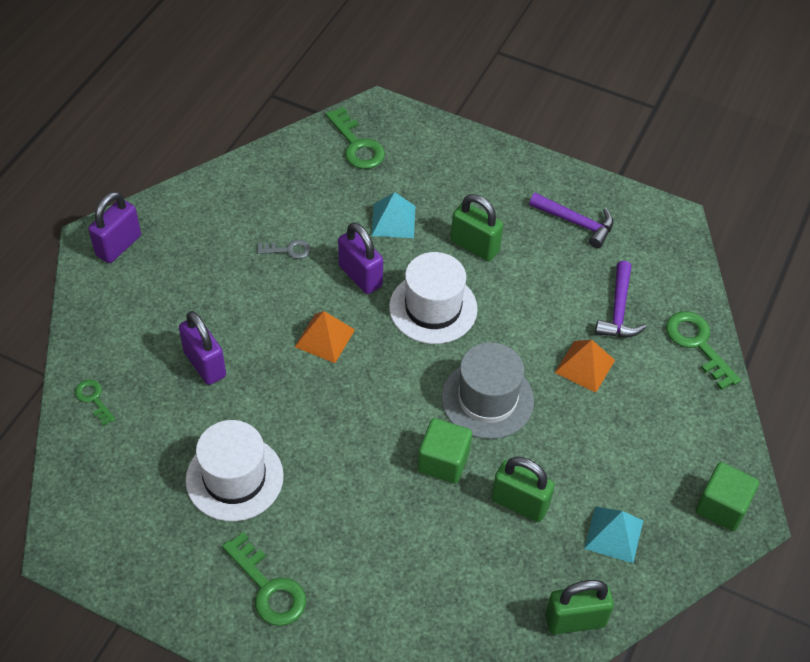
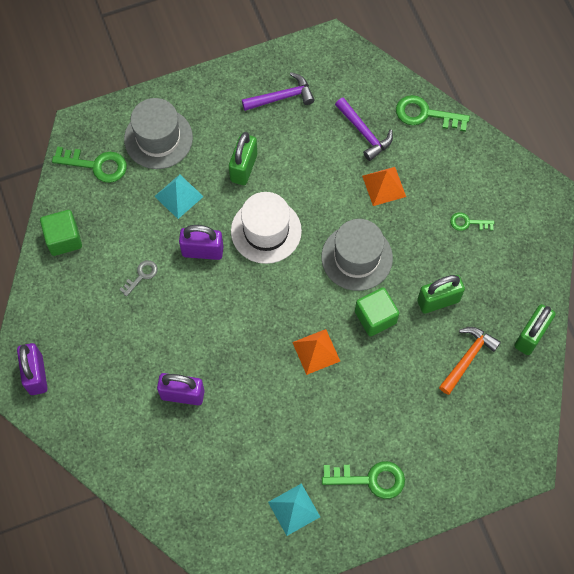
camera: 45 degrees left, 15 degrees up
green key [75,380,115,426] -> green key moved to [450,212,494,231]
white hat [186,420,284,521] -> none
orange pyramid [295,311,355,363] -> orange pyramid moved to [292,329,340,375]
green padlock [451,194,503,261] -> green padlock turned 60 degrees counterclockwise [229,132,257,185]
turquoise pyramid [584,506,643,563] -> turquoise pyramid moved to [268,483,320,536]
green cube [695,462,759,531] -> green cube moved to [40,210,82,256]
none -> grey hat [124,98,193,169]
none -> orange hammer [439,327,501,395]

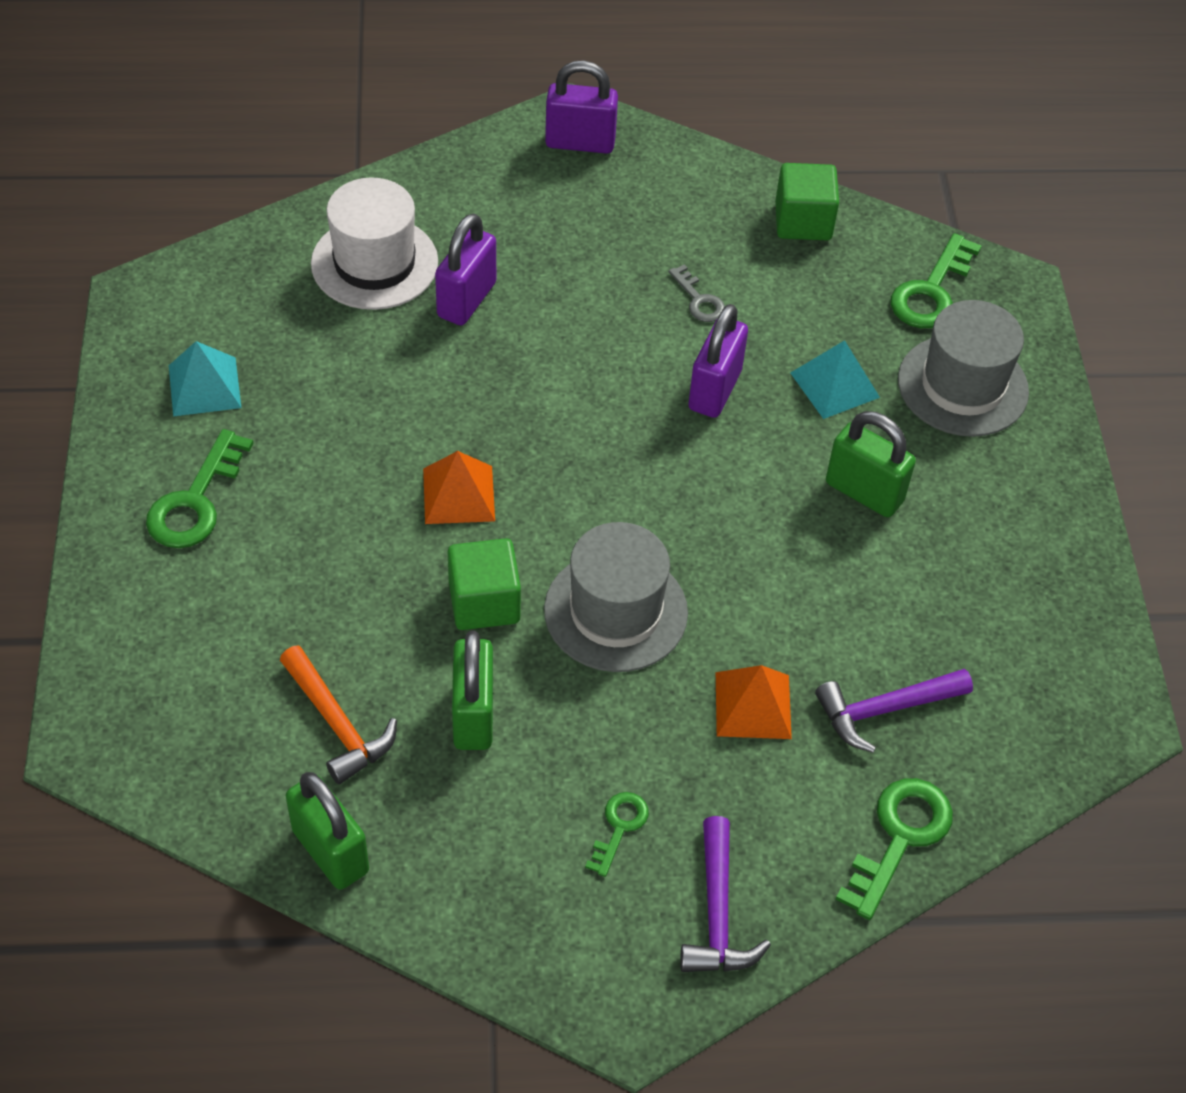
camera: 105 degrees right, 15 degrees down
white hat [231,192,302,264] -> white hat moved to [311,177,438,310]
purple hammer [242,72,315,111] -> purple hammer moved to [680,816,771,972]

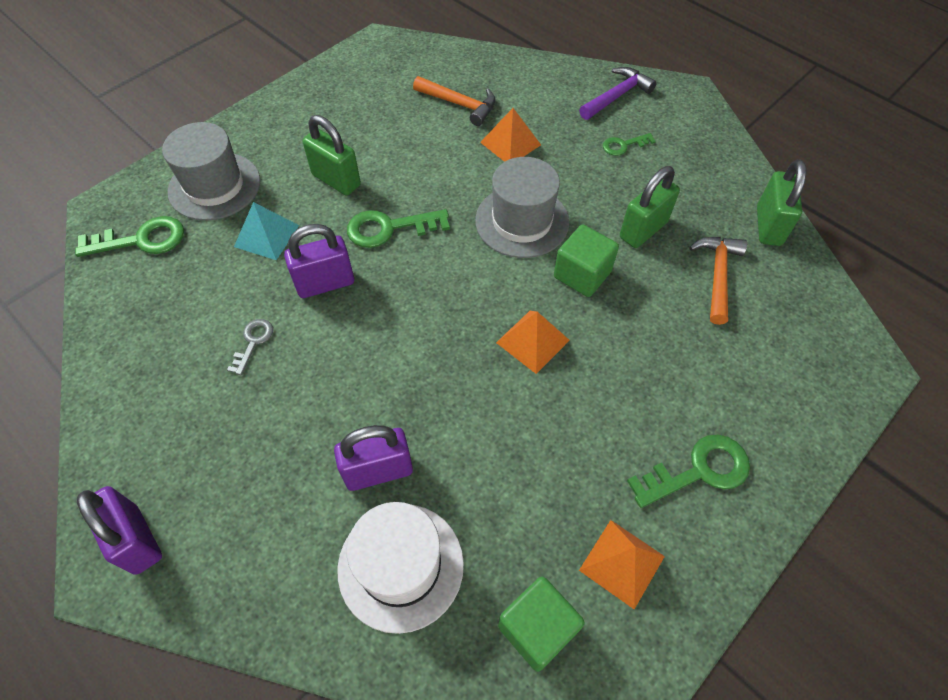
camera: 130 degrees left, 5 degrees up
turquoise pyramid [169,341,241,416] -> orange pyramid [579,520,665,609]
green cube [775,163,839,240] -> green cube moved to [498,577,585,672]
purple hammer [815,669,973,753] -> orange hammer [413,76,496,126]
green padlock [826,411,916,517] -> green padlock turned 45 degrees counterclockwise [303,115,361,195]
green key [836,778,953,920] -> green key moved to [347,209,450,248]

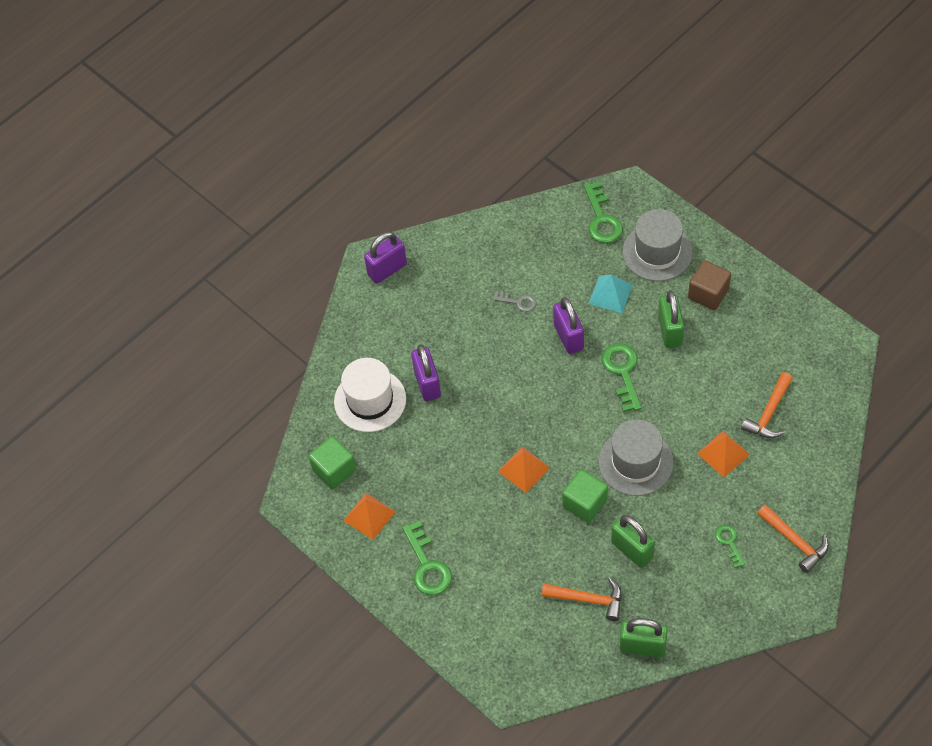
camera: 95 degrees right, 0 degrees up
green padlock [303,115,361,195] -> green padlock turned 45 degrees counterclockwise [658,291,684,348]
purple hammer [579,67,657,120] -> orange hammer [757,504,829,573]
none -> brown cube [688,260,731,310]

